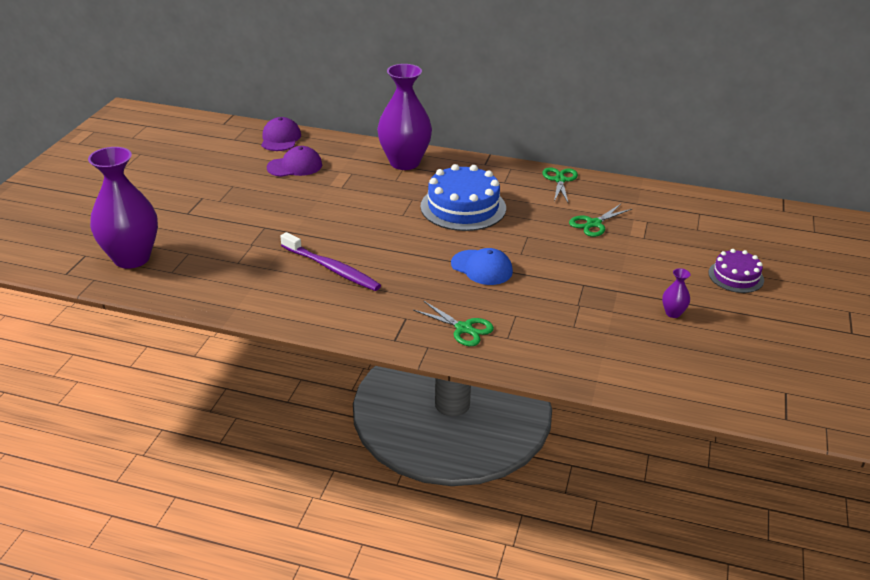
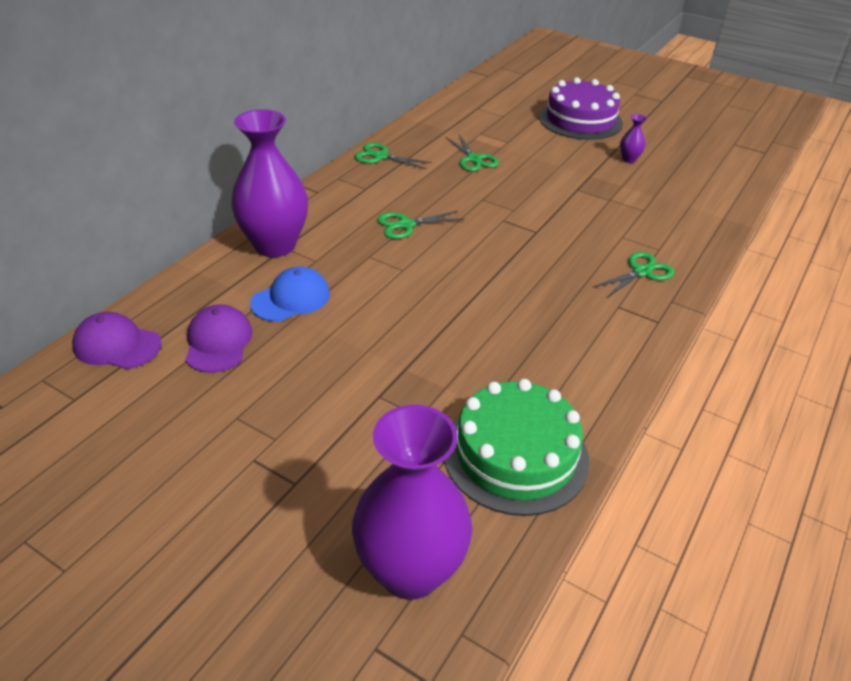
camera: 75 degrees left, 5 degrees up
purple toothbrush [280,232,381,291] -> none
blue cake [420,164,506,231] -> green scissors [377,211,464,239]
blue cap [451,248,513,285] -> blue cap moved to [250,267,330,322]
purple cake [708,249,764,293] -> purple cake [539,77,623,140], size x1.75
none -> green cake [444,379,589,516]

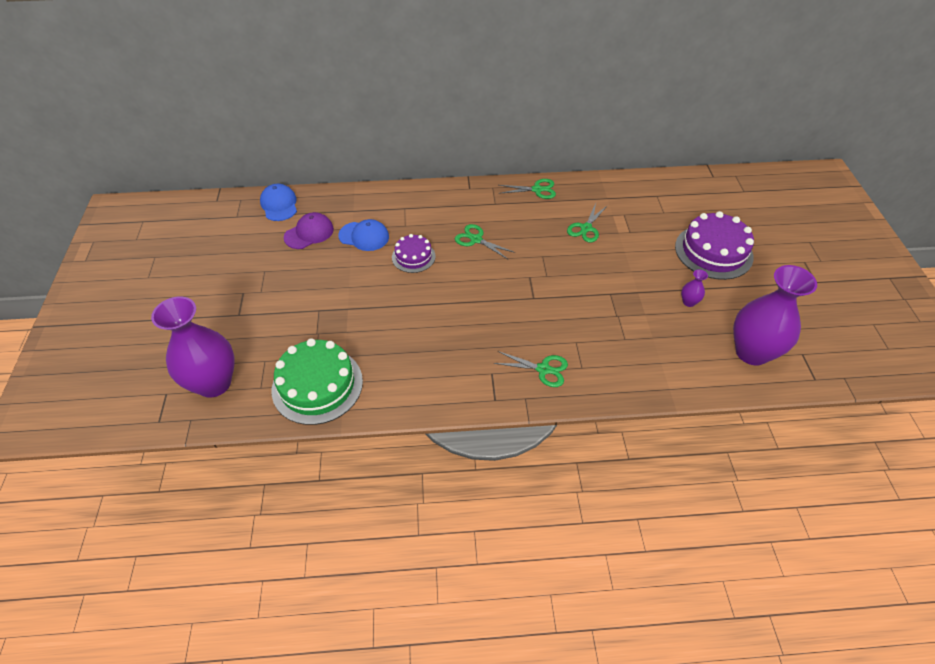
camera: 55 degrees right, 10 degrees up
purple cap [72,312,162,369] -> blue cap [260,184,297,221]
purple vase [231,109,308,257] -> purple vase moved to [733,265,817,366]
green scissors [355,143,432,169] -> green scissors turned 105 degrees clockwise [499,179,556,199]
none -> purple cake [392,234,436,273]

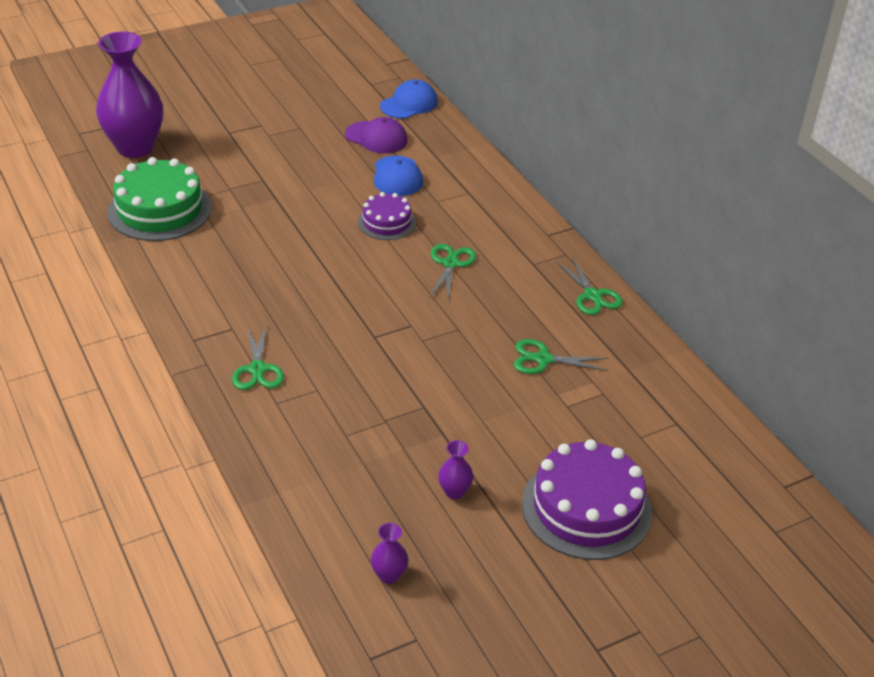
camera: 65 degrees right, 10 degrees down
purple vase [733,265,817,366] -> purple vase [371,523,408,584], size x0.40

